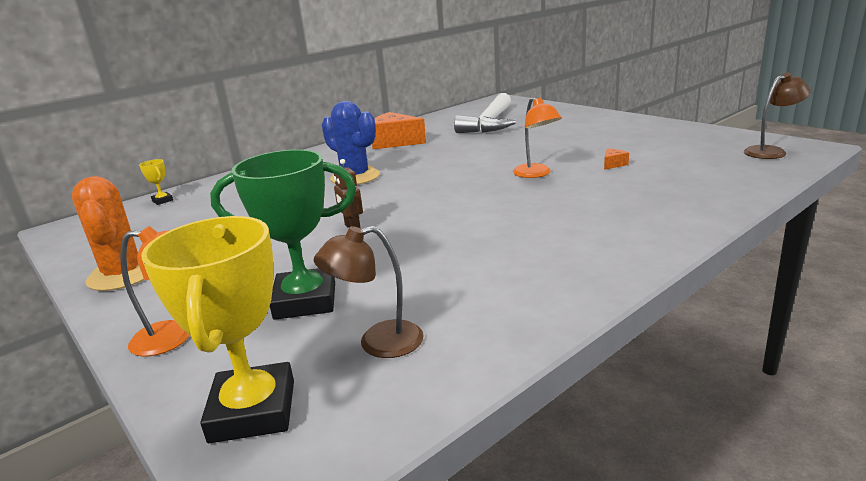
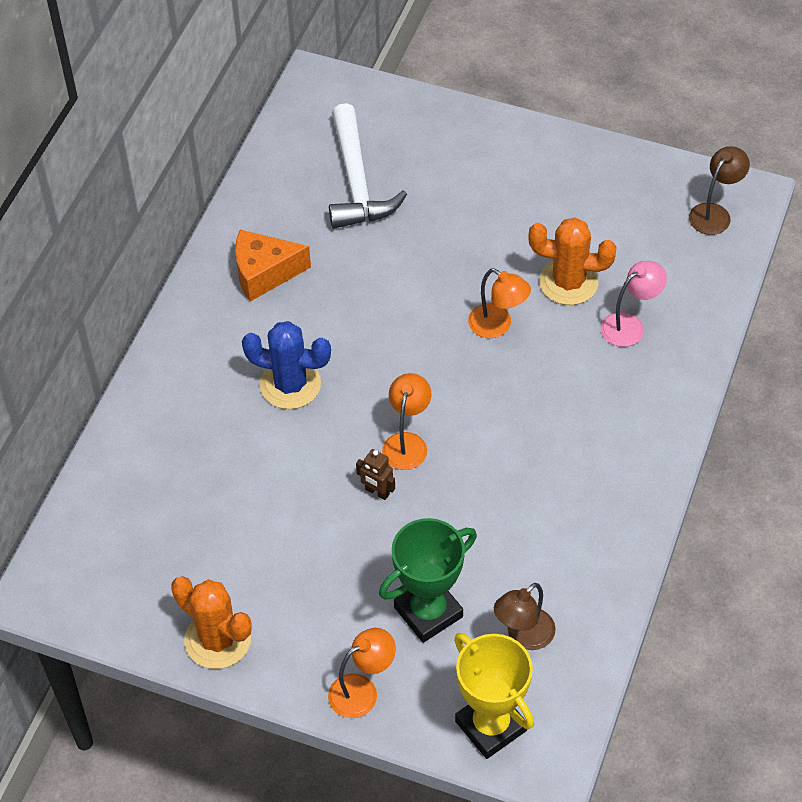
camera: 30 degrees left, 30 degrees up
yellow trophy [139,159,173,205] -> none
orange cheese [604,149,629,170] -> orange cactus [528,218,617,305]
none -> orange lamp [382,373,432,470]
none -> pink lamp [601,261,667,347]

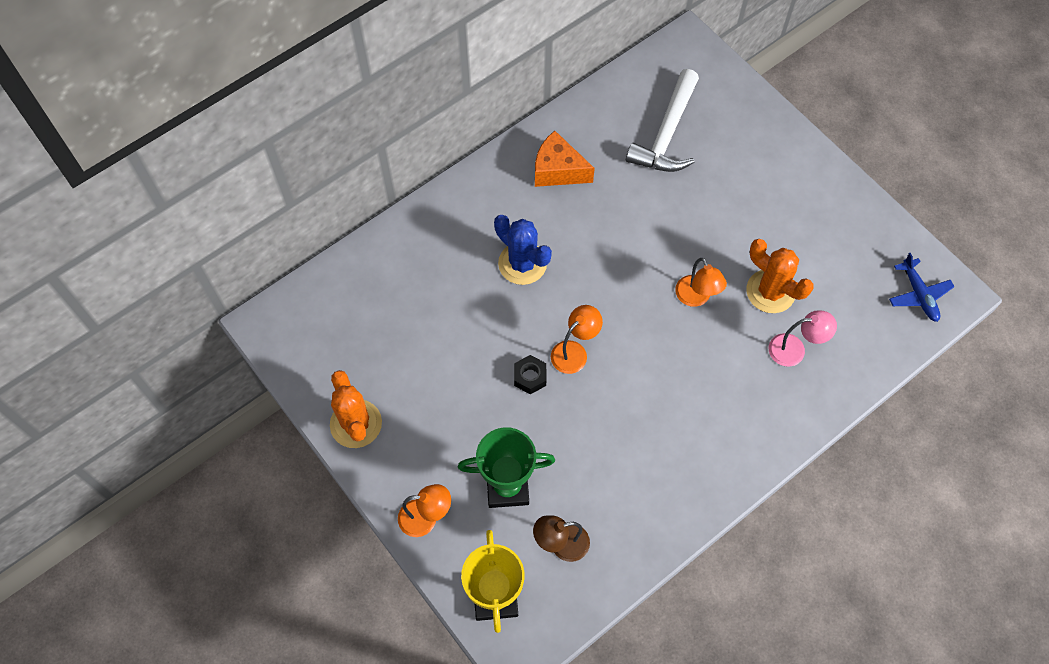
camera: 30 degrees right, 10 degrees up
brown robot [356,449,395,500] -> black nut [514,355,546,394]
brown lamp [689,146,750,235] -> blue plane [889,253,955,322]

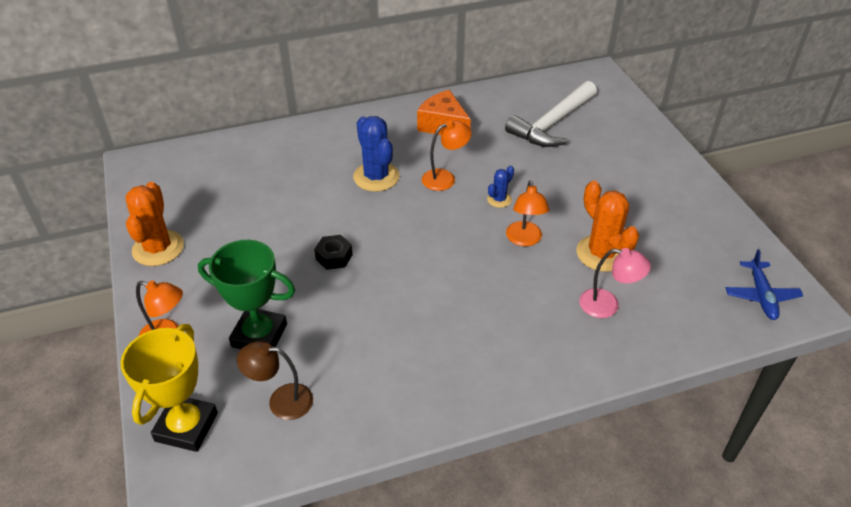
camera: 20 degrees right, 20 degrees down
orange lamp [551,305,603,374] -> orange lamp moved to [422,120,472,191]
none -> blue cactus [487,166,514,208]

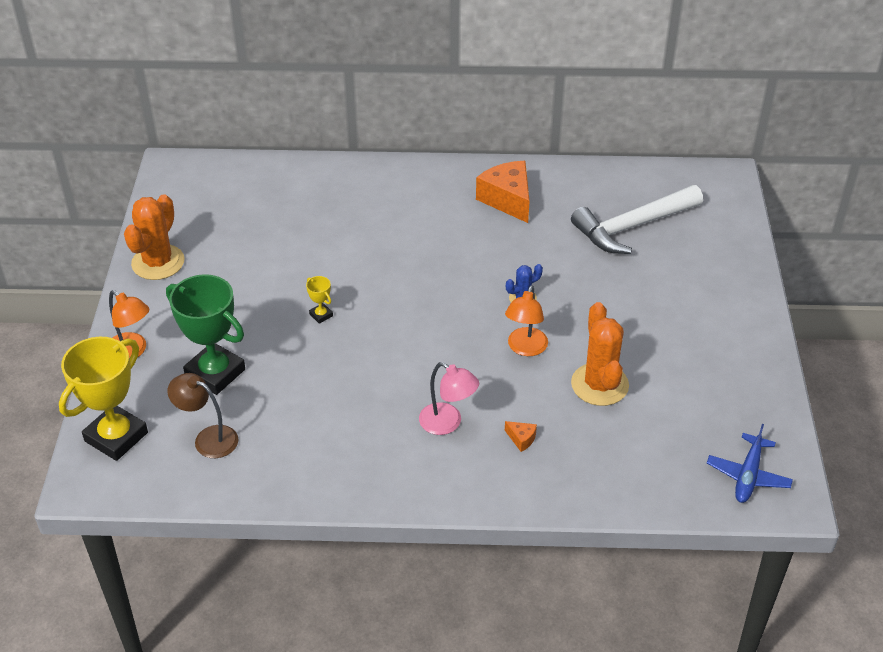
camera: 20 degrees right, 0 degrees up
black nut [314,235,353,270] -> yellow trophy [306,276,333,324]
blue cactus [353,116,400,192] -> none
orange lamp [422,120,472,191] -> none
pink lamp [579,248,651,318] -> pink lamp moved to [419,362,479,435]
none -> orange cheese [505,421,537,452]

